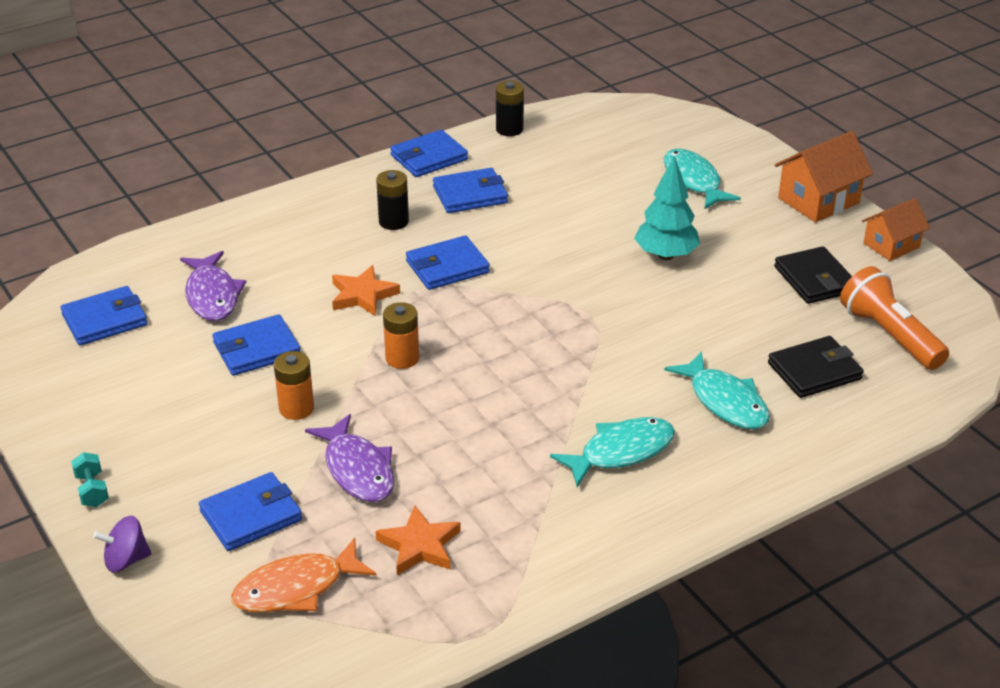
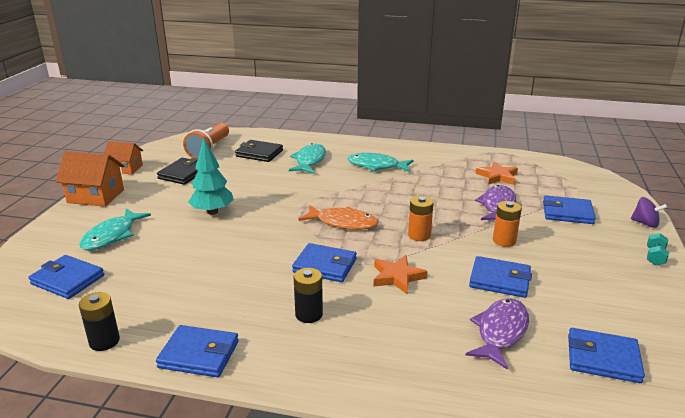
camera: 135 degrees left, 10 degrees down
orange fish [231,538,377,613] -> orange fish moved to [299,205,378,230]
blue wallet [433,168,508,213] -> blue wallet moved to [29,255,104,299]

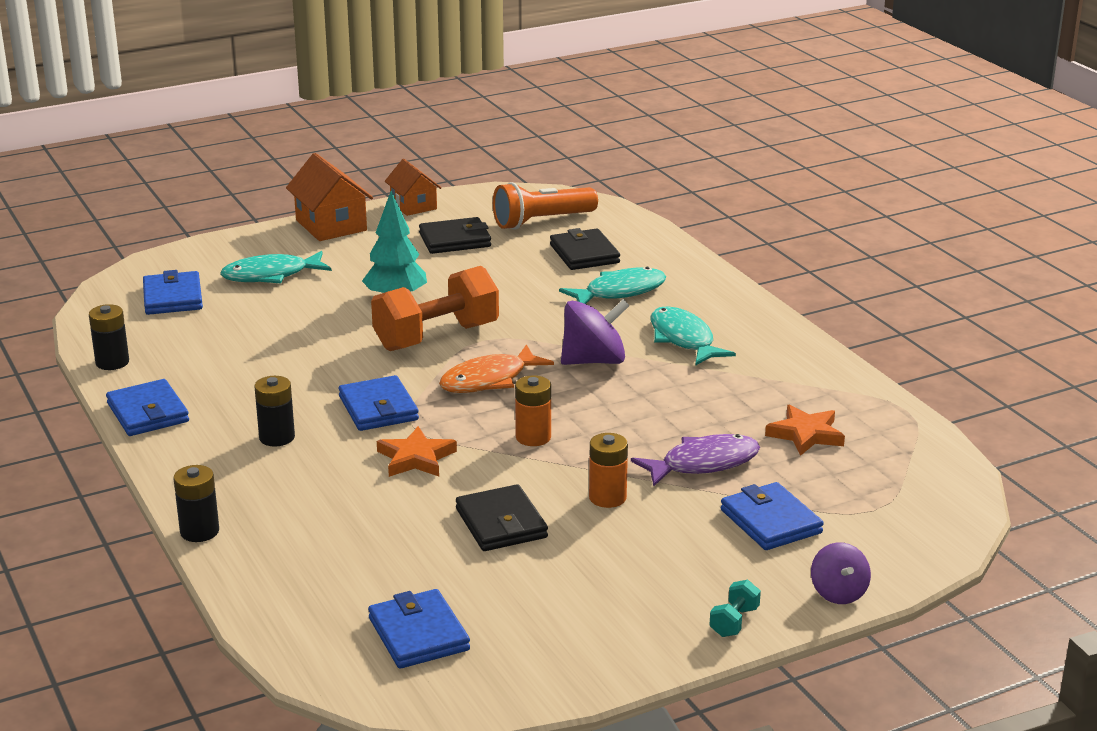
camera: 50 degrees right, 0 degrees up
orange fish [299,205,378,230] -> orange fish turned 75 degrees clockwise [439,344,554,393]
purple fish [466,298,529,370] -> none
blue wallet [469,256,532,298] -> black wallet [456,484,548,551]
turquoise dumbbell [647,233,669,266] -> turquoise dumbbell turned 45 degrees counterclockwise [709,580,761,637]
none -> black battery [173,465,219,542]
none -> orange dumbbell [371,266,499,351]
none -> purple spinning top [561,299,630,365]

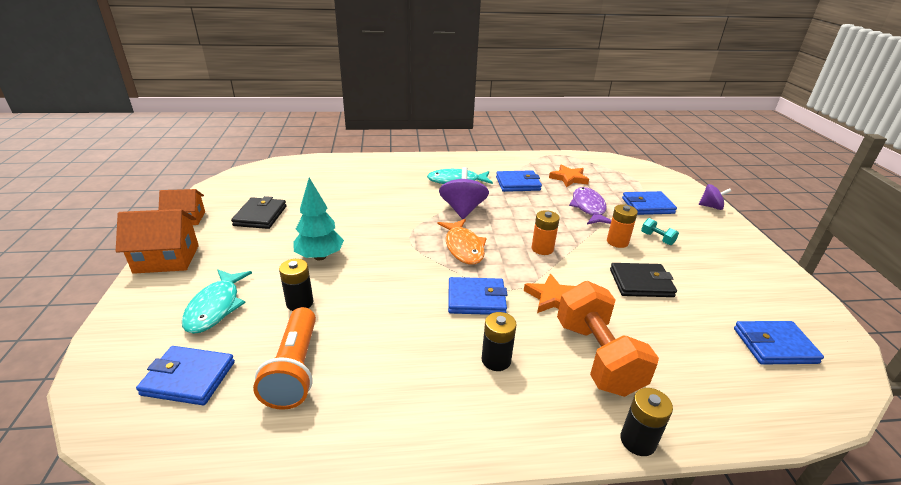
camera: 70 degrees left, 5 degrees up
black battery [89,304,129,370] -> black battery moved to [279,259,313,311]
blue wallet [106,379,189,436] -> blue wallet moved to [496,170,542,192]
orange dumbbell [371,266,499,351] -> orange dumbbell moved to [557,281,659,397]
orange flashlight [493,182,598,230] -> orange flashlight moved to [253,307,316,410]
black wallet [550,228,620,270] -> none
turquoise fish [559,267,666,304] -> none
turquoise dumbbell [709,580,761,637] -> turquoise dumbbell moved to [641,218,679,245]

